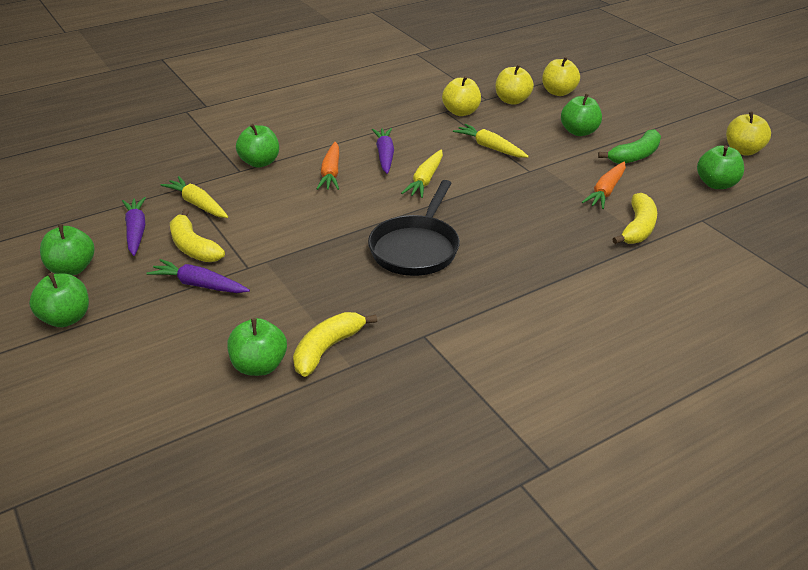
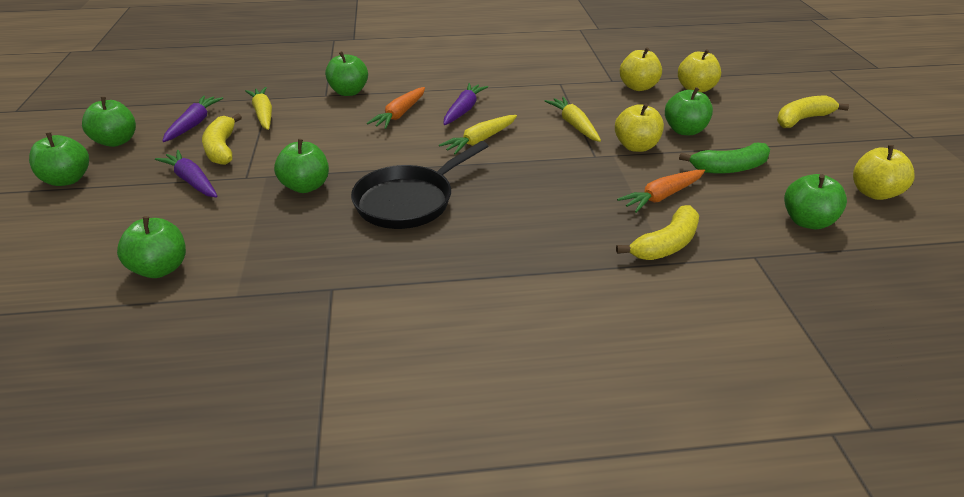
camera: 25 degrees right, 0 degrees up
yellow banana [293,312,377,377] -> yellow banana moved to [777,95,849,128]
yellow apple [442,76,481,116] -> yellow apple moved to [615,103,664,152]
none -> green apple [274,139,329,193]

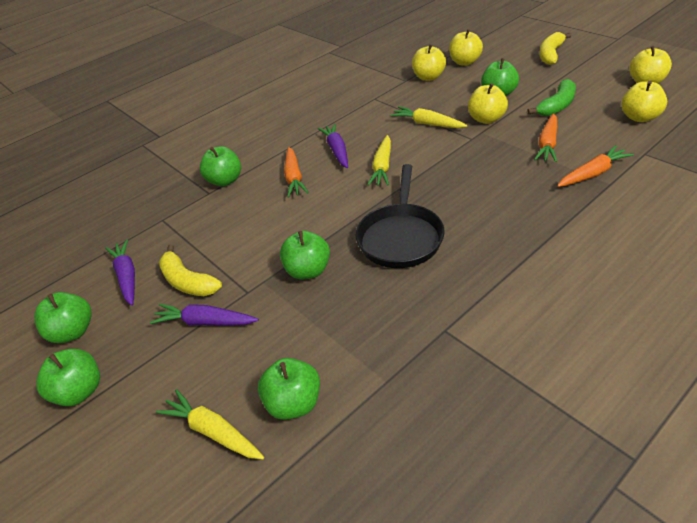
camera: 30 degrees left, 5 degrees up
yellow carrot [245,87,272,130] -> yellow carrot moved to [156,389,264,459]
yellow banana [616,205,699,260] -> orange carrot [557,145,634,187]
green apple [784,174,847,229] -> yellow apple [622,81,667,122]

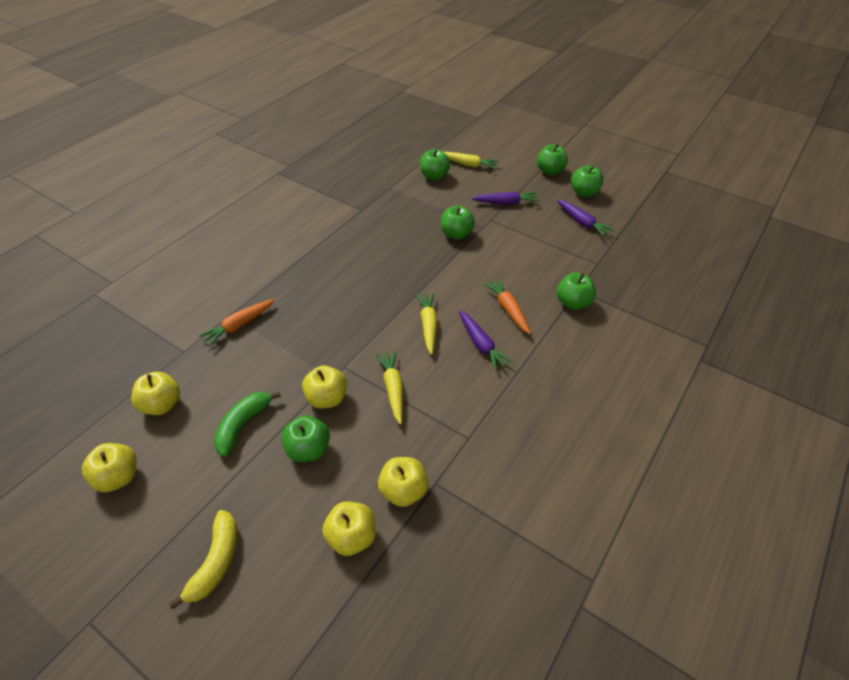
camera: 160 degrees right, 5 degrees up
yellow banana [159,245,222,296] -> none
black pan [356,164,445,268] -> none
yellow carrot [390,107,467,128] -> yellow carrot turned 120 degrees counterclockwise [376,350,403,425]
orange carrot [534,113,557,162] -> none

